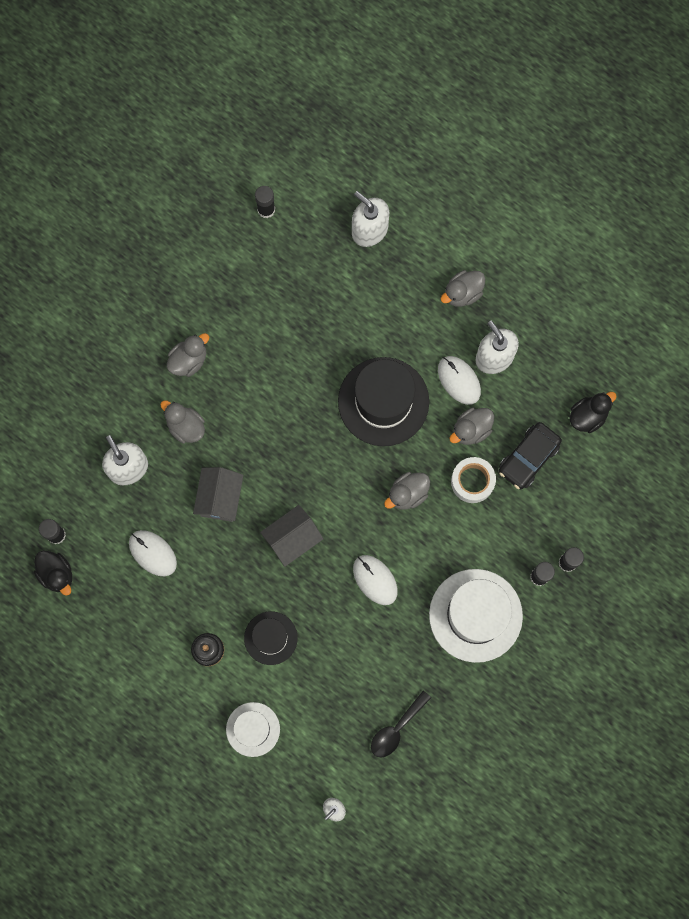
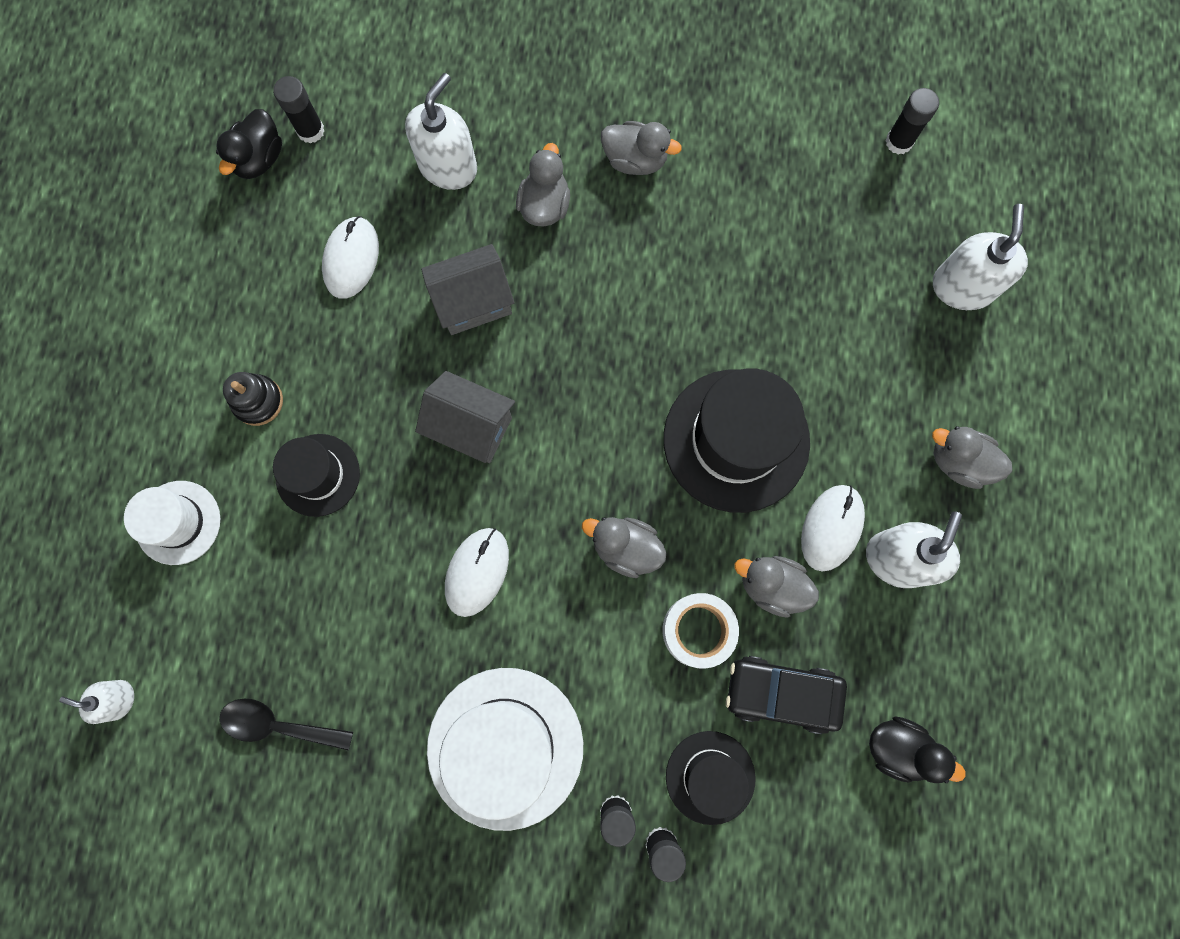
camera: 60 degrees right, 0 degrees up
none -> black hat [666,731,756,825]

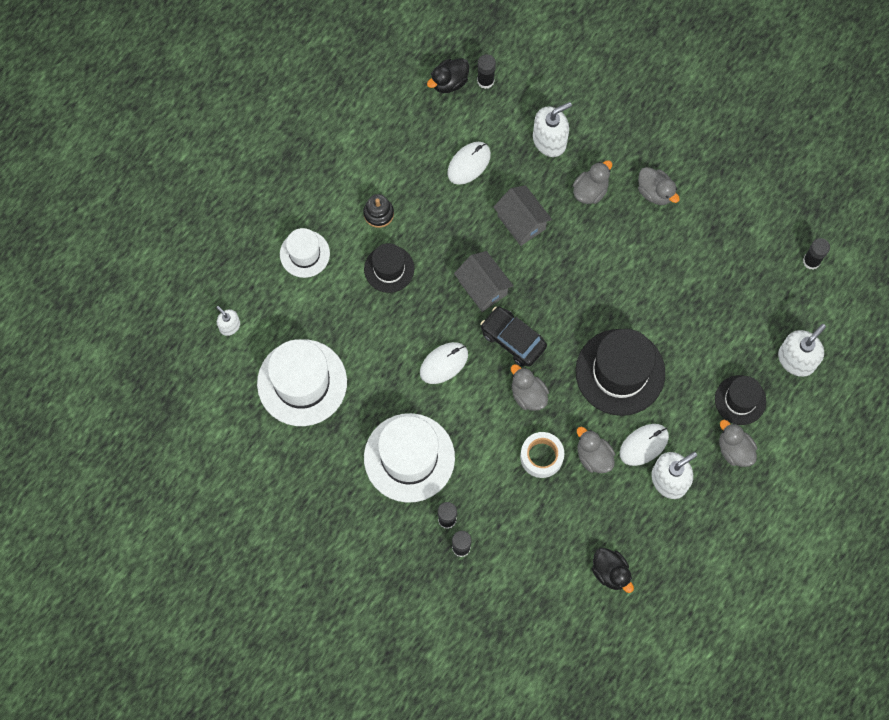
camera: 30 degrees right, 5 degrees down
black spoon [220,698,353,751] -> white hat [257,339,347,426]
grey house [421,244,515,335] -> grey house turned 45 degrees clockwise [493,185,552,246]
black hat [666,731,756,825] -> black hat moved to [715,375,766,425]
black car [726,656,847,734] -> black car moved to [481,306,547,367]

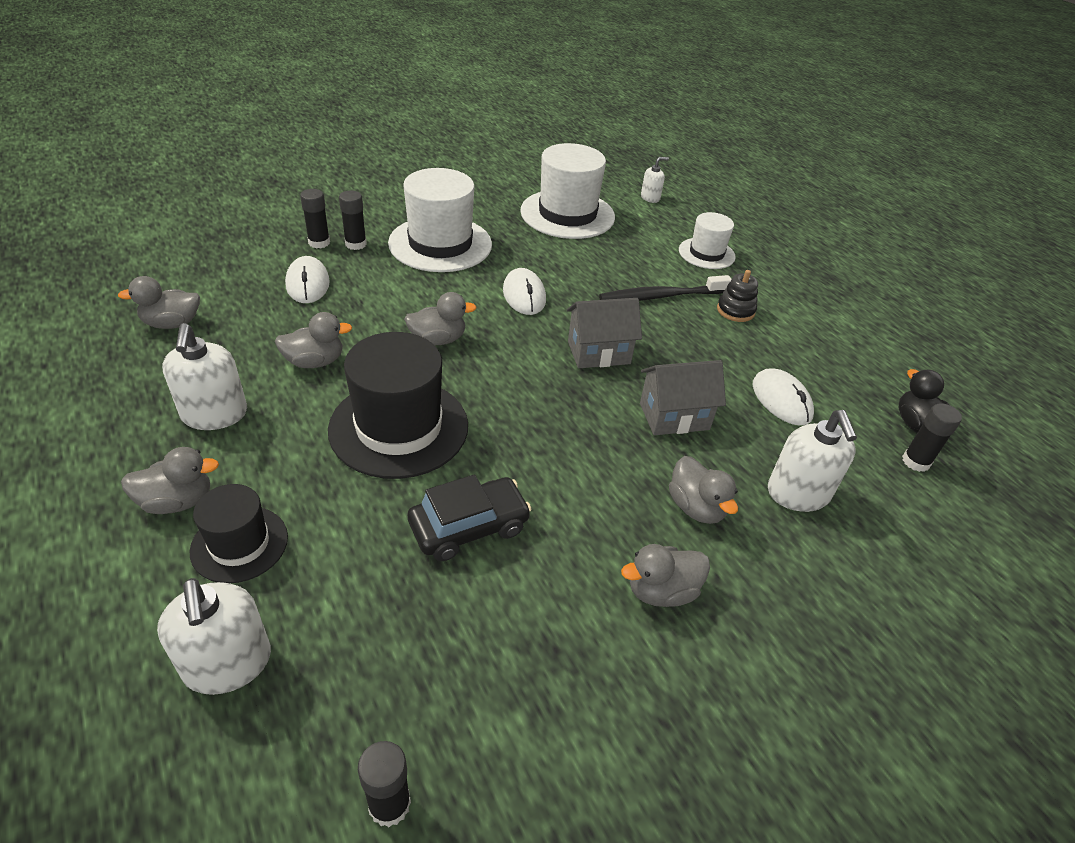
camera: 110 degrees right, 30 degrees down
black hat [364,243,414,293] -> black toothbrush [599,275,731,301]
black car [481,306,547,367] -> black car moved to [407,474,531,561]
white tape [520,432,564,478] -> none
black duck [592,548,634,593] -> grey duck [118,276,200,329]
white mouse [620,424,669,466] -> white mouse moved to [285,256,330,303]

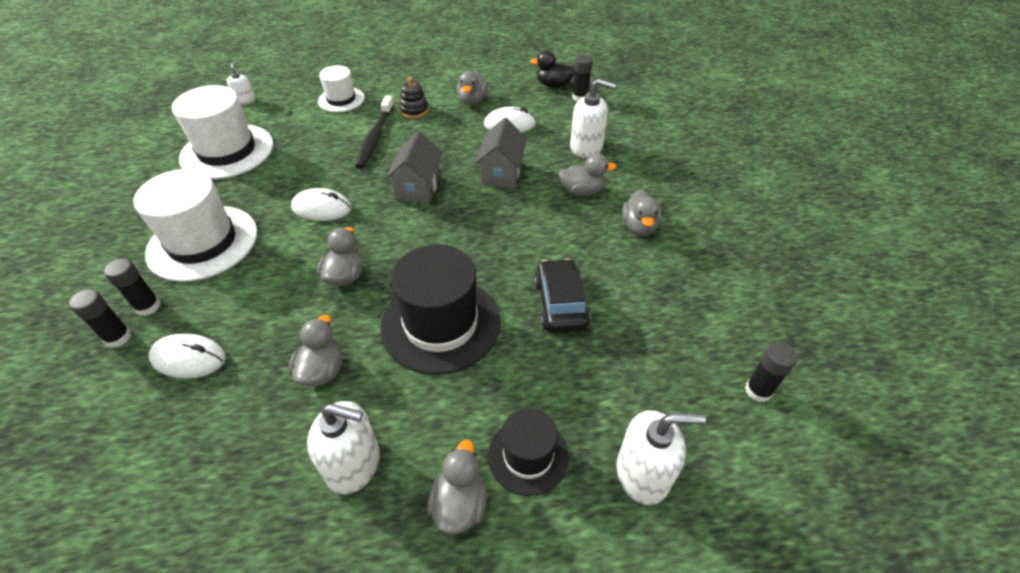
camera: 65 degrees left, 5 degrees up
grey duck [118,276,200,329] -> grey duck moved to [457,71,488,105]

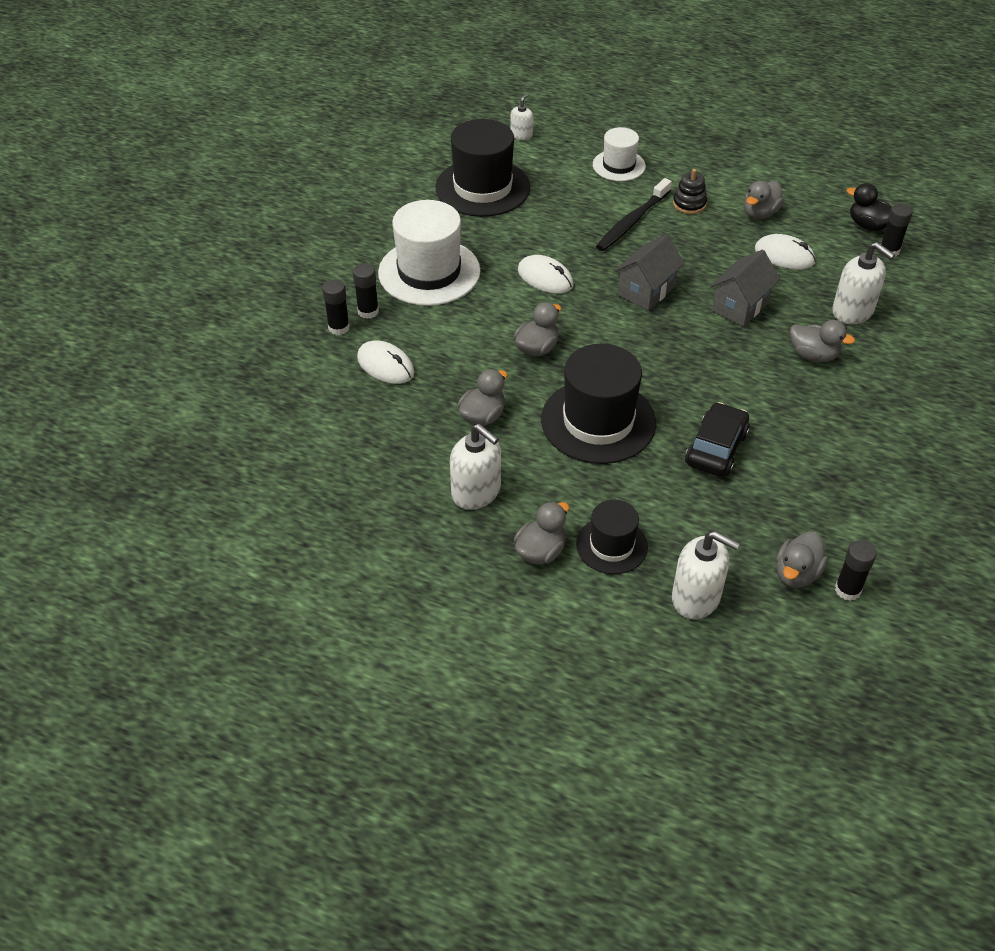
camera: 30 degrees right, 0 degrees up
white hat [172,85,273,179] -> black hat [436,119,530,217]
grey duck [622,190,662,236] -> grey duck moved to [776,531,828,588]

